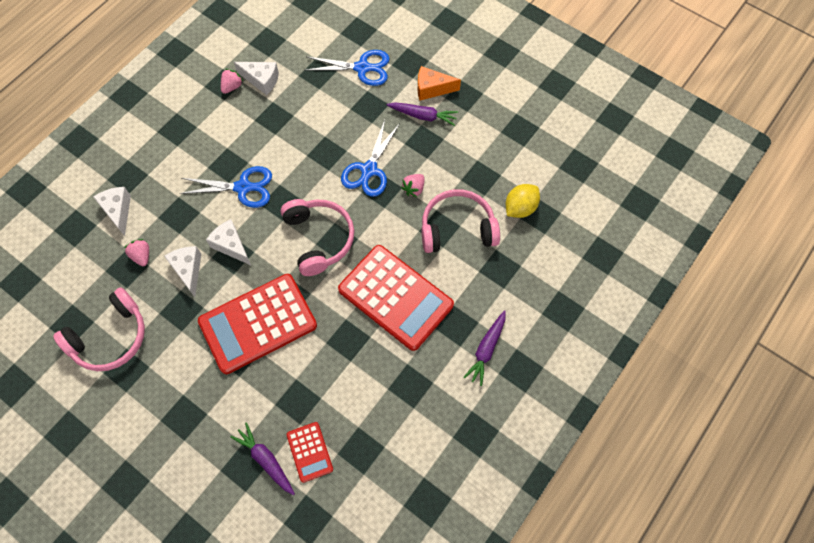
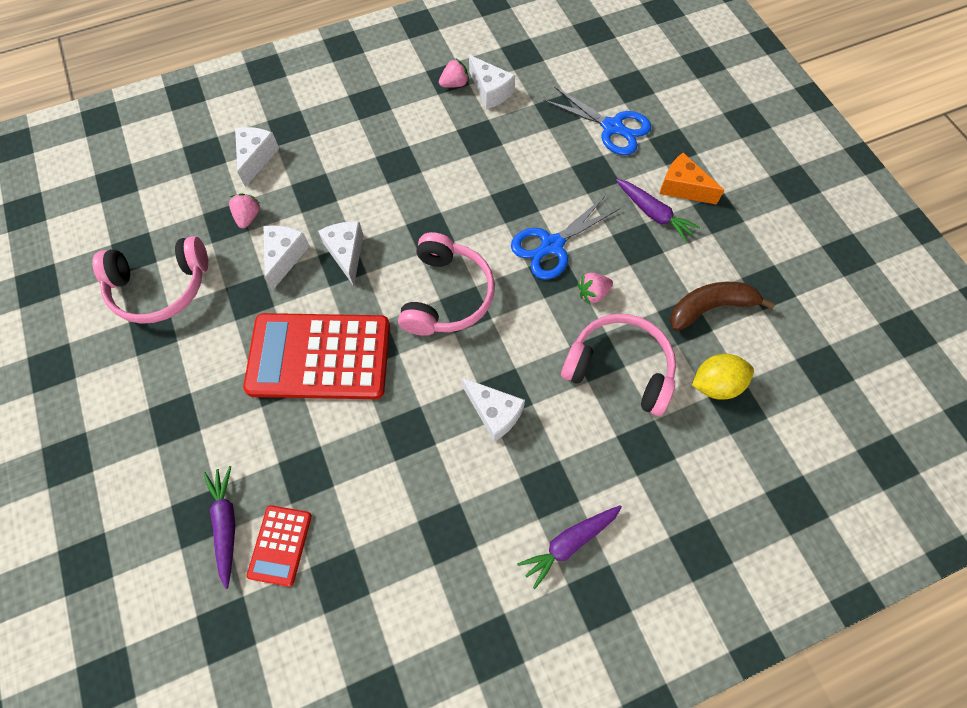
camera: 30 degrees right, 0 degrees up
blue scissors [179,166,272,208] -> none
red calculator [338,245,454,351] -> white cheese [461,377,525,442]
none -> brown banana [670,282,775,331]

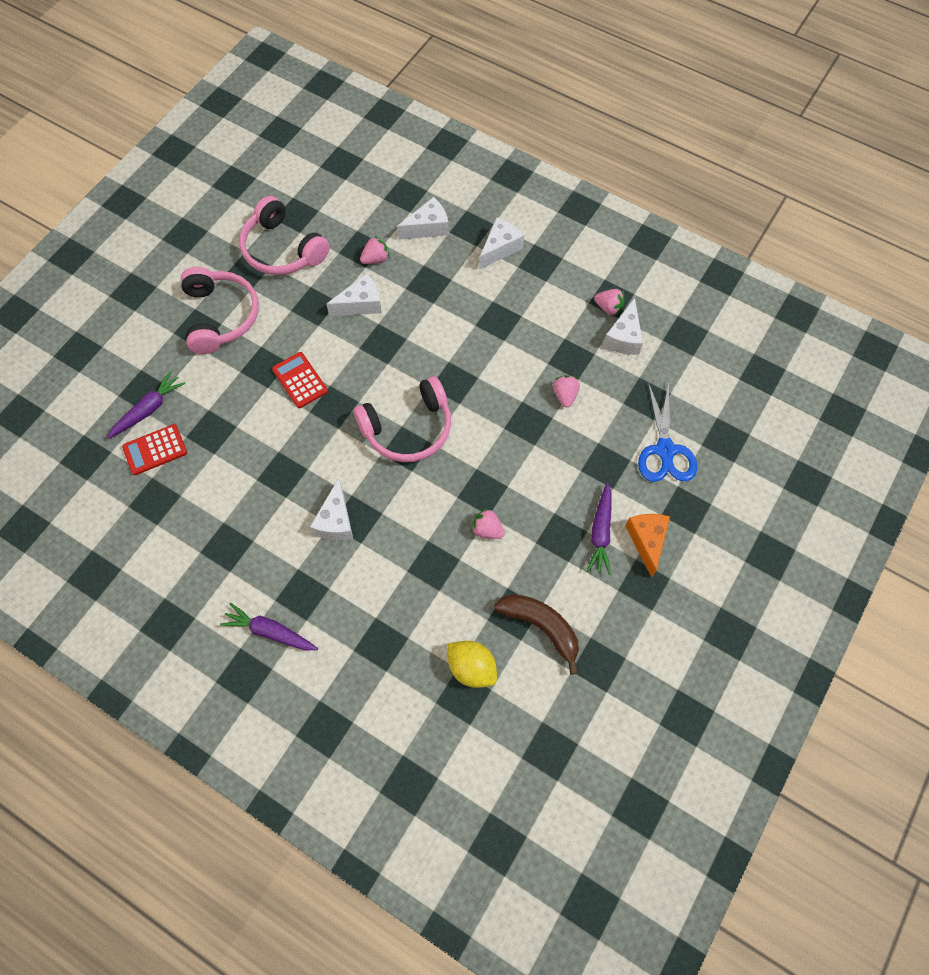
camera: 55 degrees right, 0 degrees up
red calculator [243,313,390,399] -> red calculator [272,352,328,408], size x0.47
white cheese [318,222,364,286] -> white cheese moved to [479,217,524,270]
blue scissors [511,195,621,280] -> none
pink headphones [561,314,676,416] -> pink headphones moved to [181,267,259,354]
none -> pink strawberry [553,375,580,407]

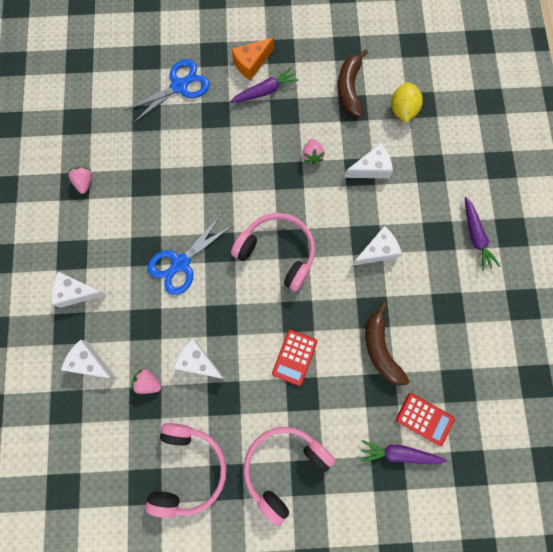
camera: 125 degrees left, 10 degrees up
pink strawberry [553,375,580,407] -> none
white cheese [603,298,643,355] -> white cheese moved to [344,143,393,178]
none -> blue scissors [148,215,234,295]
none -> brown banana [365,302,409,386]

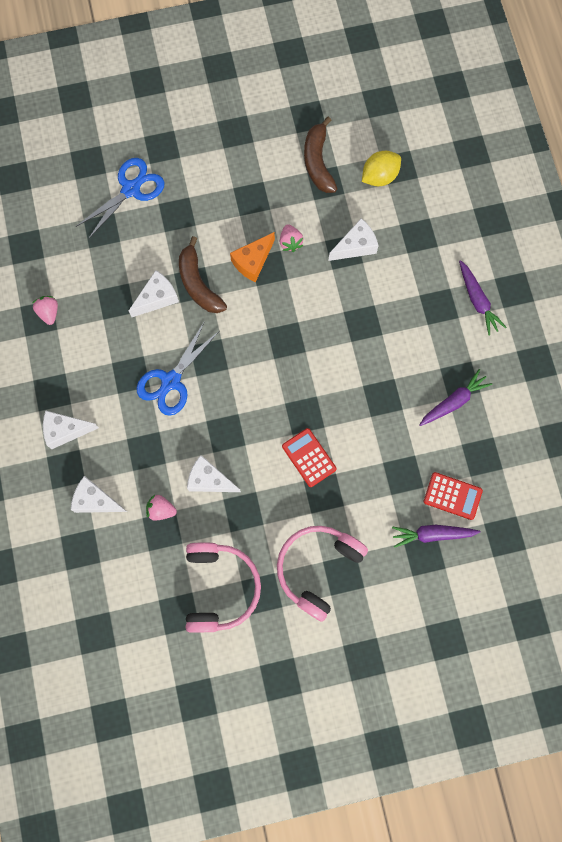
camera: 10 degrees left, 0 degrees up
purple carrot [230,67,299,103] -> purple carrot moved to [419,369,492,426]
pink headphones [231,213,315,292] -> none
orange cheese [232,38,274,81] -> orange cheese moved to [230,232,275,282]
red calculator [272,329,317,386] -> red calculator turned 135 degrees clockwise [282,428,337,487]
white cheese [352,226,402,266] -> white cheese moved to [129,270,179,317]
brown banana [365,302,409,386] -> brown banana moved to [179,236,227,313]
yellow lemon [391,82,423,122] -> yellow lemon turned 60 degrees clockwise [362,151,401,186]

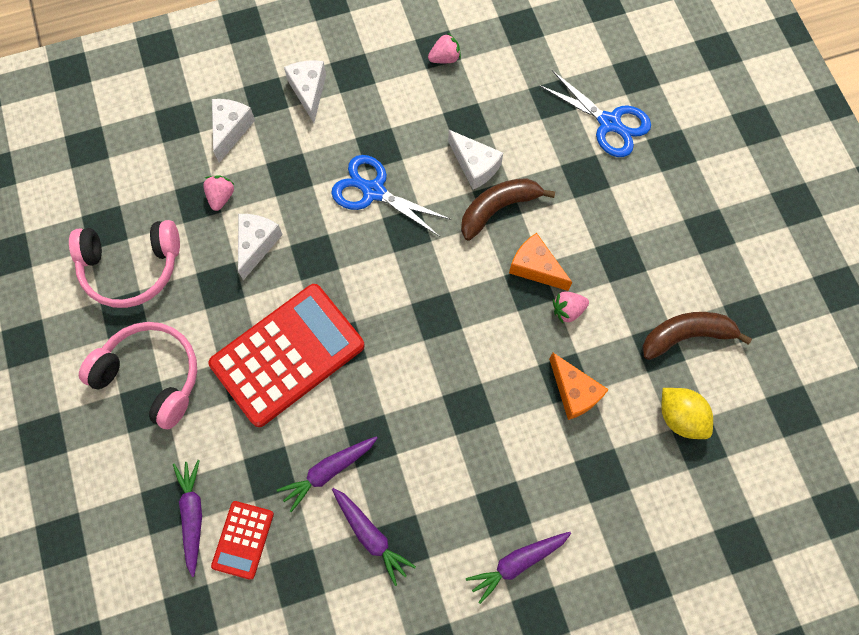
camera: 85 degrees right, 5 degrees down
red calculator [282,428,337,487] -> red calculator [209,284,365,427], size x2.11
white cheese [328,218,379,261] -> orange cheese [549,353,609,420]
none -> purple carrot [277,436,377,512]

